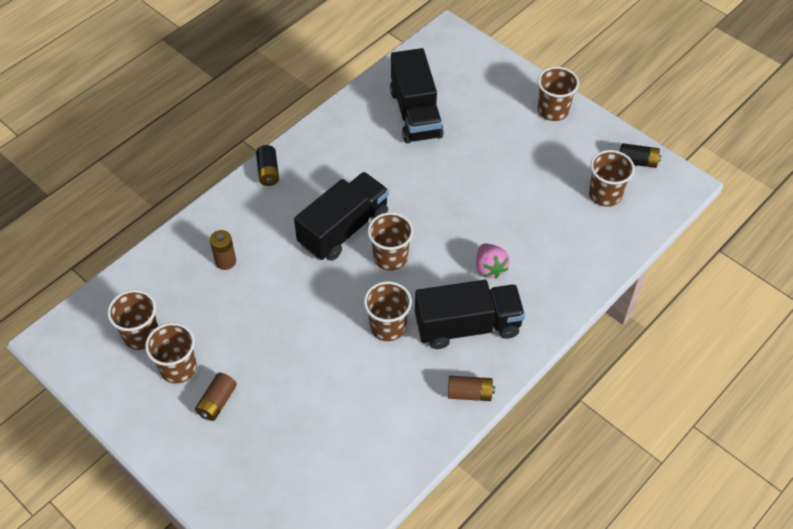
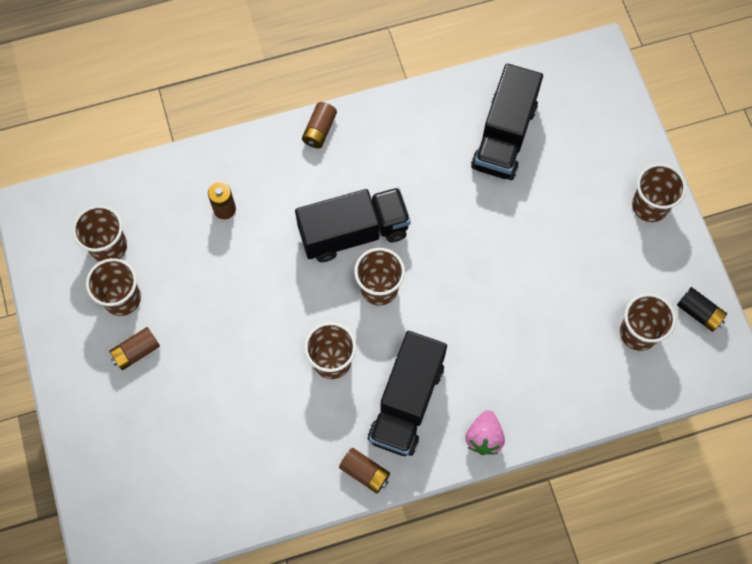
camera: 30 degrees right, 15 degrees up
black battery [256,145,279,186] -> brown battery [302,102,337,148]
black truck [415,280,525,349] -> black truck turned 90 degrees clockwise [368,331,447,456]
pink strawberry [476,243,510,279] -> pink strawberry moved to [465,410,505,455]

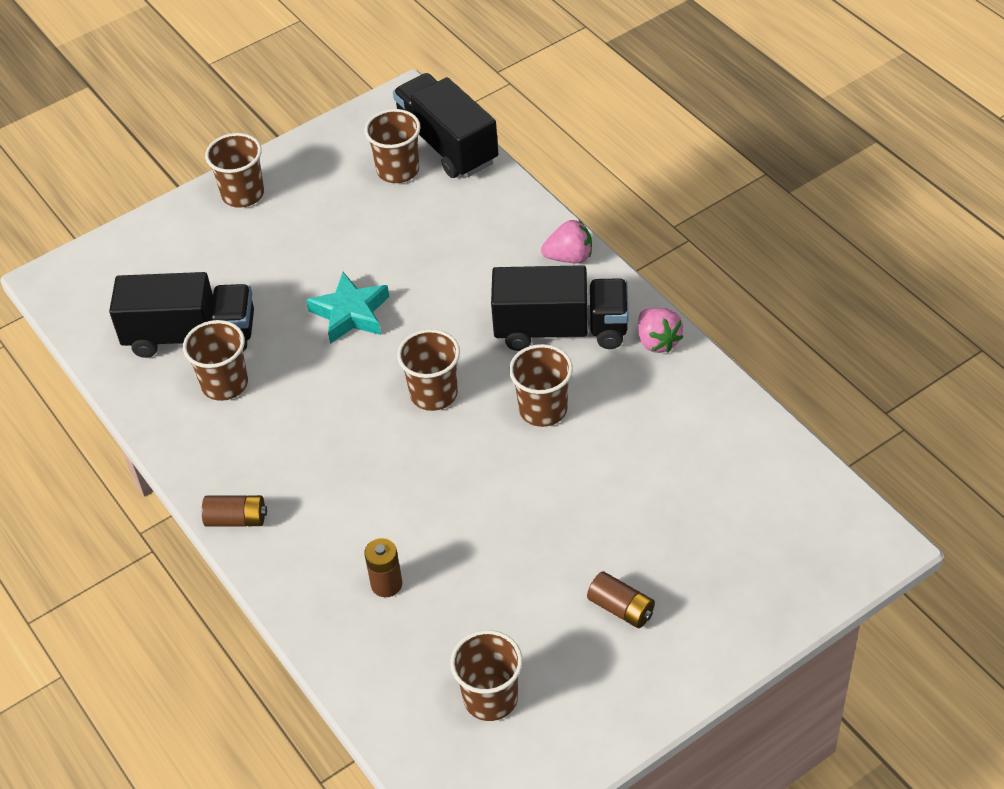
camera: 105 degrees left, 20 degrees down
brown cup [86,258,141,316] -> brown cup moved to [183,320,248,401]
black truck [295,188,411,262] -> black truck moved to [393,73,498,178]
brown battery [339,448,390,493] -> pink strawberry [638,308,683,353]
black battery [677,287,727,332] -> none
none -> turquoise star [306,272,389,344]

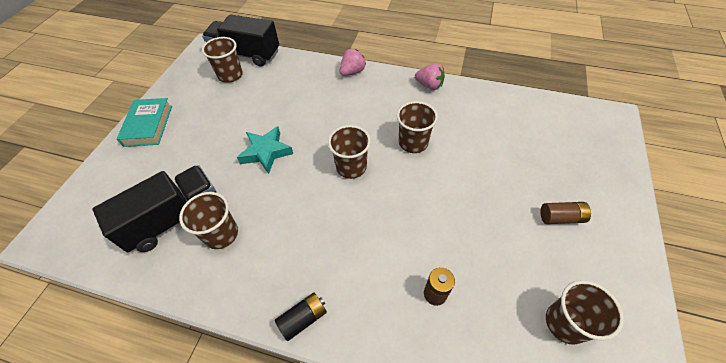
camera: 40 degrees left, 5 degrees up
brown battery [202,495,267,527] -> black battery [275,292,327,341]
brown cup [205,133,264,208] -> turquoise book [117,98,172,147]
black truck [491,265,628,351] -> none

